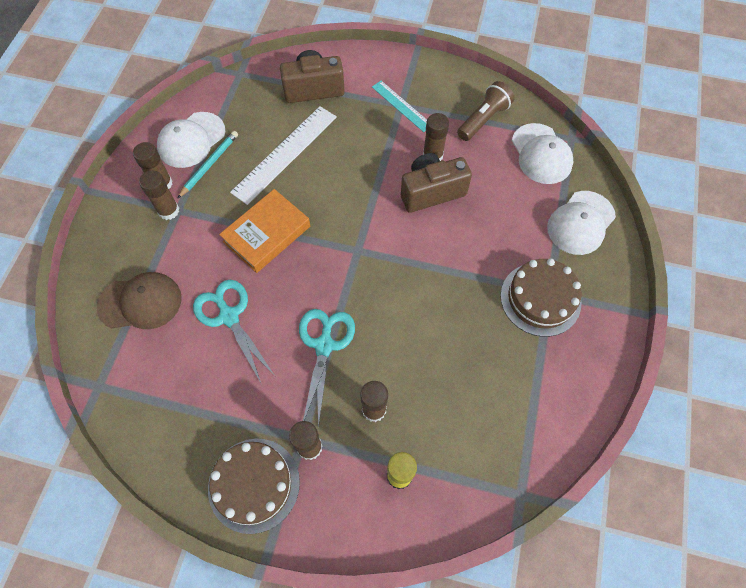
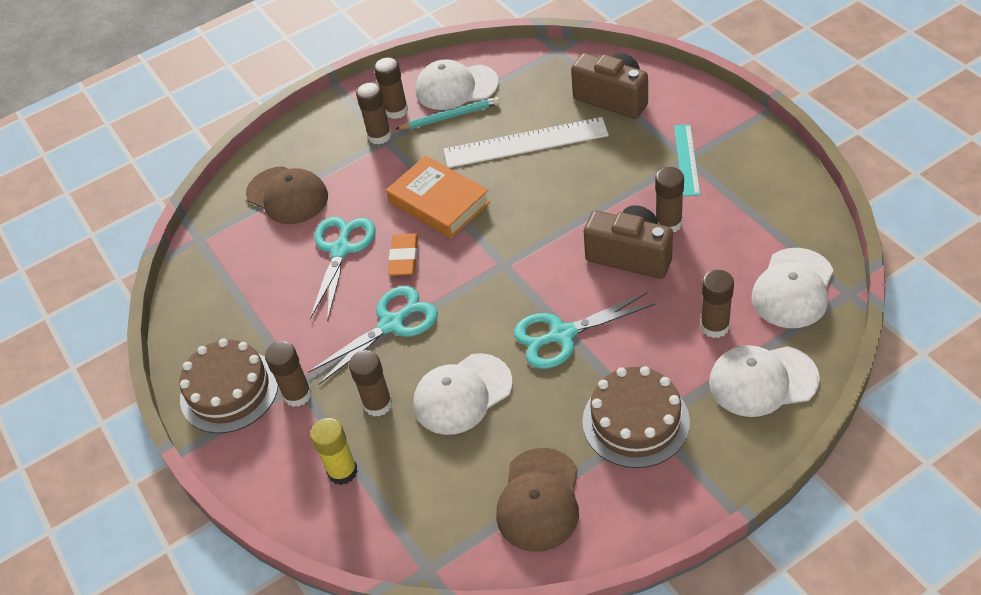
camera: 50 degrees right, 15 degrees down
orange book [219,189,310,273] -> orange book turned 45 degrees clockwise [386,156,490,238]
brown flashlight [457,81,515,141] -> none
none -> orange eraser [388,233,418,276]
none -> white cap [413,353,513,435]
none -> brown cap [496,448,579,552]
none -> turquoise scissors [514,292,656,369]
none -> brown glue stick [700,270,734,338]

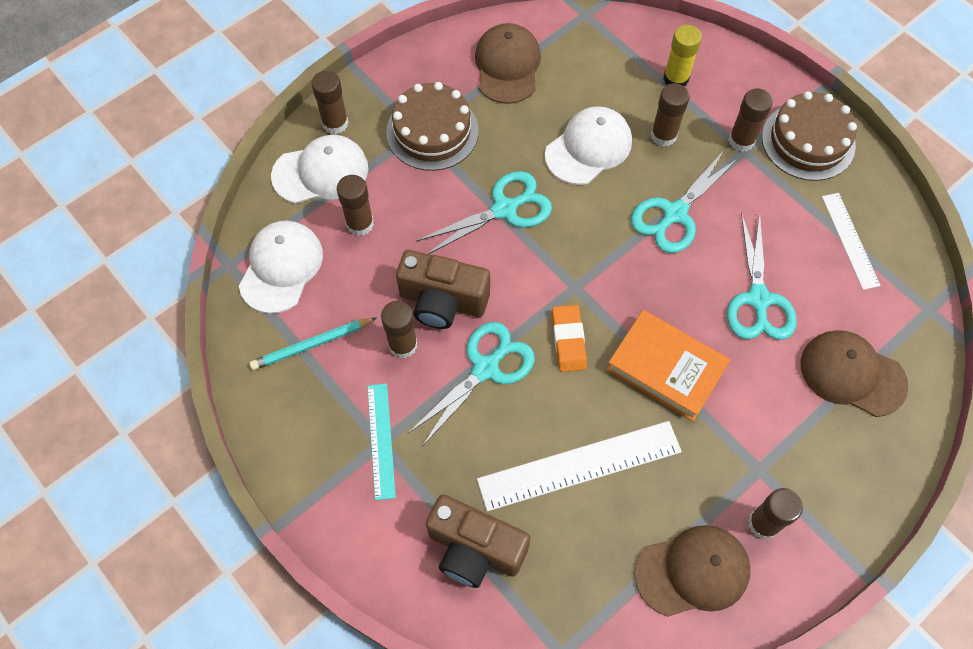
camera: 165 degrees right, 15 degrees up
brown glue stick [356,82,392,145] -> brown glue stick moved to [311,71,349,134]
orange eraser [388,233,418,276] -> orange eraser moved to [552,305,587,372]
turquoise pencil [396,97,500,130] -> turquoise pencil moved to [249,318,376,370]
white cap [416,59,499,110] -> brown cap [634,525,750,617]
none -> turquoise scissors [407,322,535,446]
none -> white ruler [822,193,880,290]

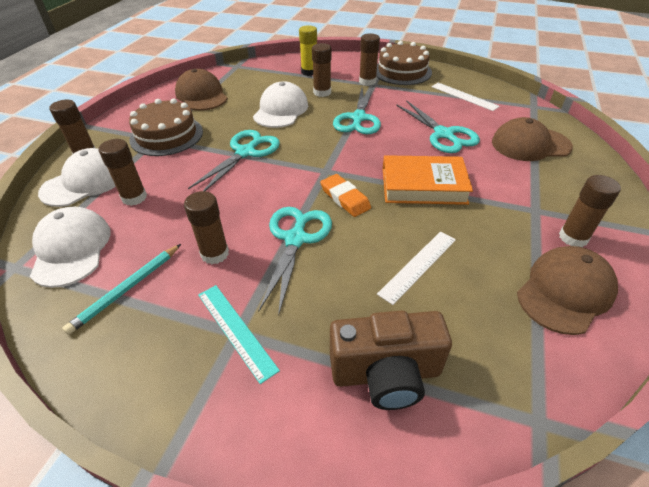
camera: 30 degrees left, 20 degrees down
brown camera [396,250,490,329] -> none
white ruler [477,421,682,512] -> white ruler [377,231,456,305], size x0.59

